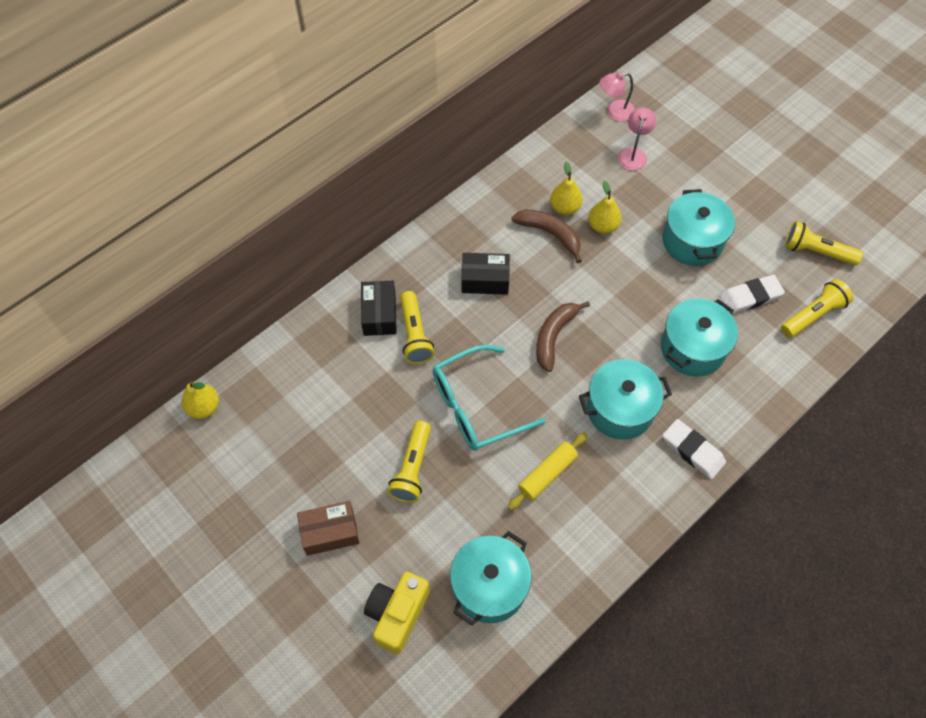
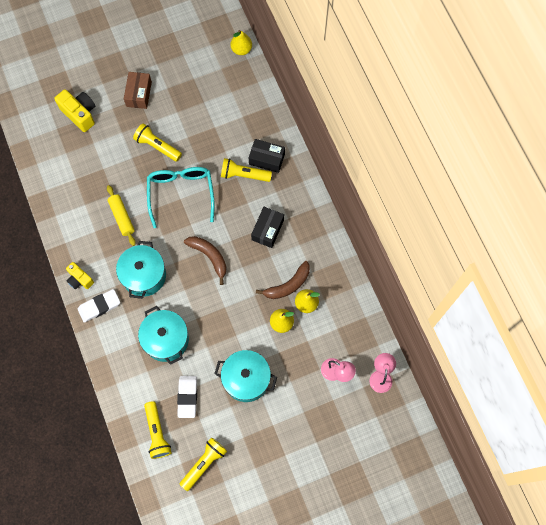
camera: 110 degrees right, 10 degrees up
turquoise pot [450,531,532,626] -> none
none -> yellow camera [66,262,94,290]

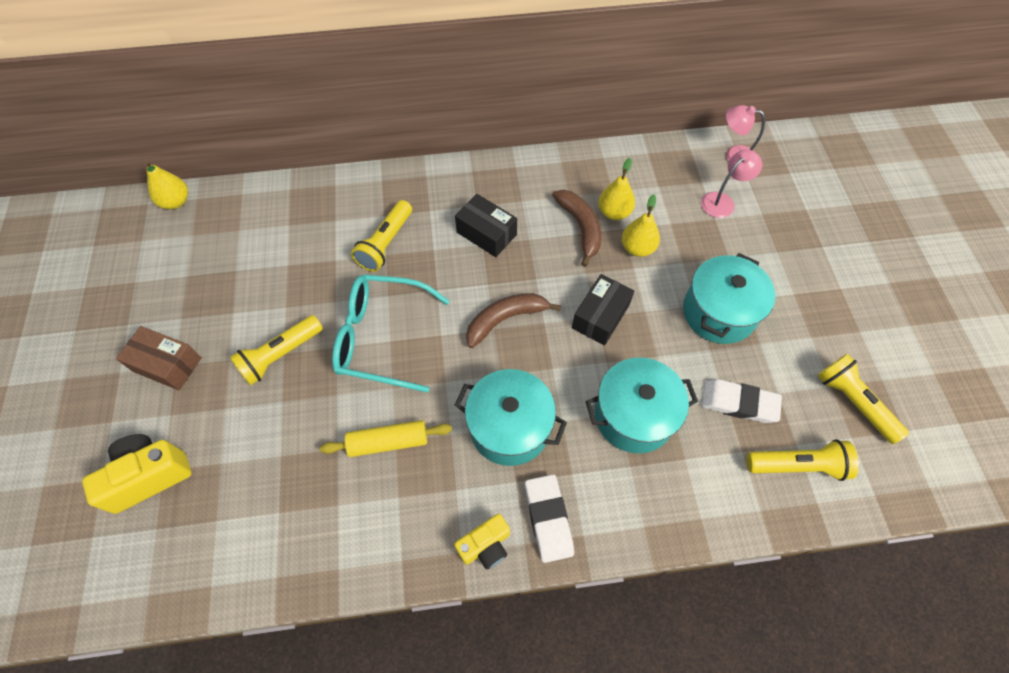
camera: 75 degrees left, 10 degrees down
black box [249,139,285,173] -> black box moved to [572,274,634,345]

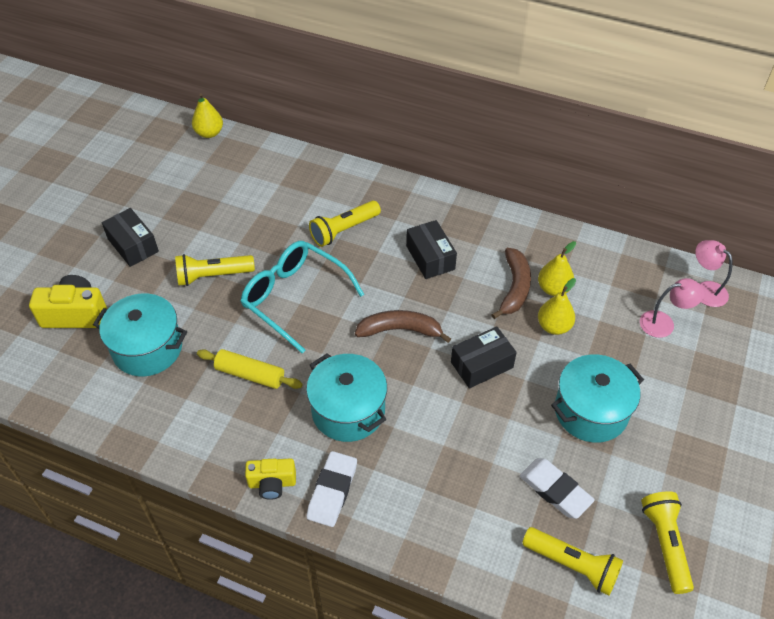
camera: 30 degrees right, 10 degrees down
brown box [116,326,202,390] -> black box [102,208,159,267]
turquoise pot [586,357,698,453] -> turquoise pot moved to [93,294,187,376]

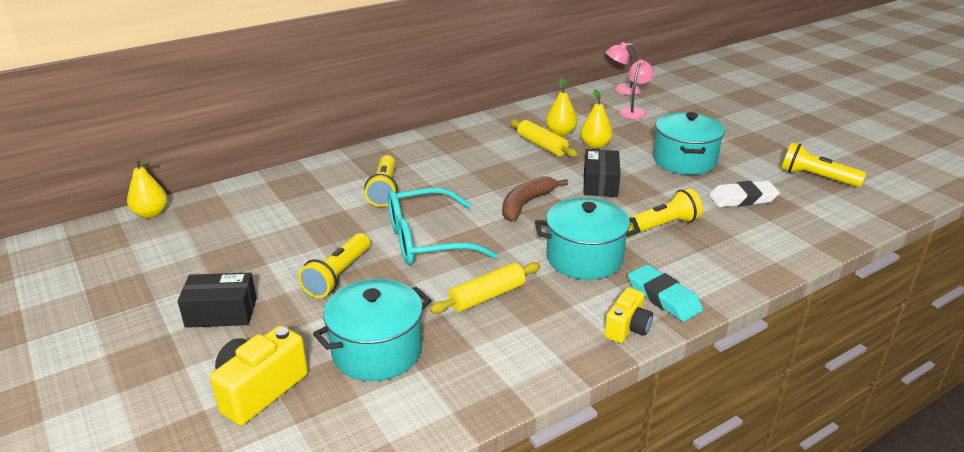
camera: 55 degrees left, 20 degrees down
white eraser [307,451,357,527] -> turquoise eraser [628,264,703,322]
black box [406,220,457,279] -> none
brown banana [492,248,531,319] -> yellow rolling pin [510,119,578,157]
yellow flashlight [522,527,623,596] -> yellow flashlight moved to [626,188,703,237]

